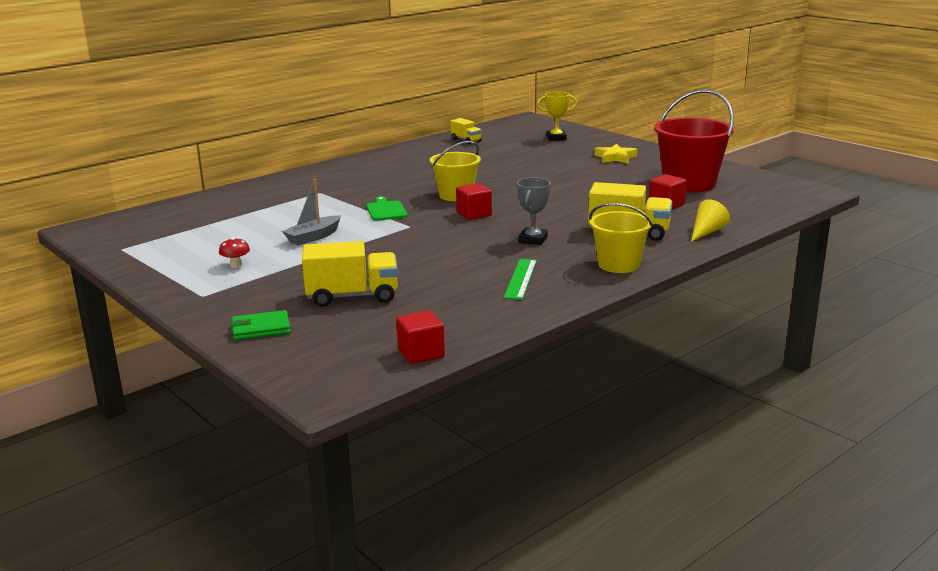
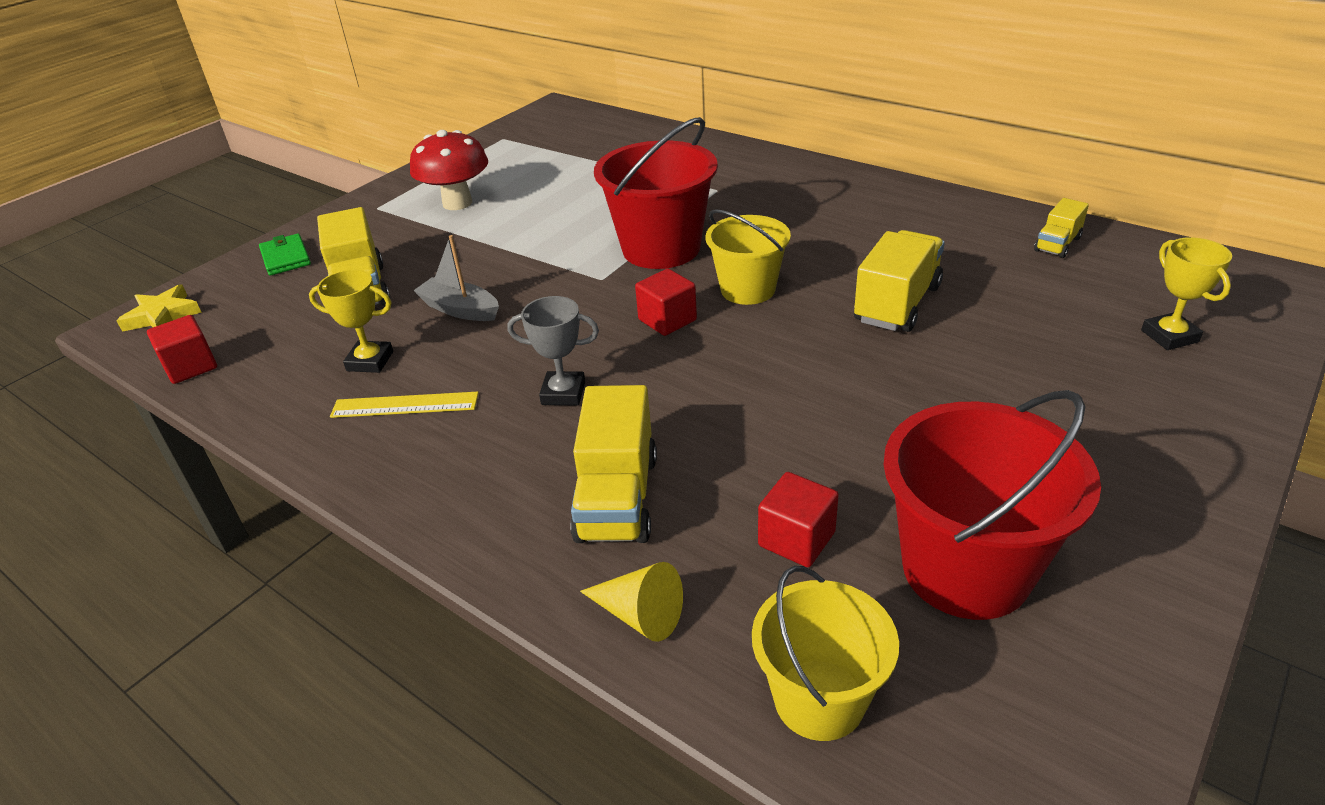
camera: 80 degrees right, 15 degrees up
red mushroom [219,237,250,268] -> red mushroom [410,130,488,210], size x2.23
grey boat [282,179,341,246] -> grey boat moved to [413,235,499,321]
green cutting board [366,196,408,221] -> red bucket [594,117,718,269]
green ruler [504,259,537,300] -> yellow ruler [330,392,479,418]
yellow bucket [589,203,653,273] -> yellow bucket moved to [752,566,899,741]
yellow star [595,144,637,163] -> yellow star moved to [117,284,202,332]
none -> yellow trophy [309,269,393,373]
none -> yellow truck [854,230,945,332]

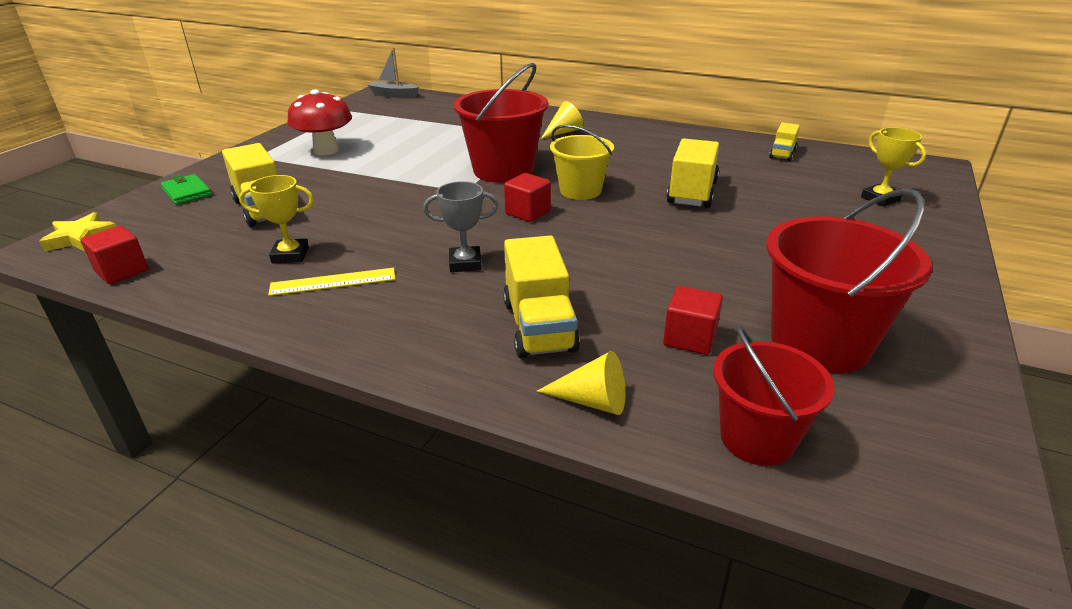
camera: 15 degrees left, 5 degrees down
grey boat [413,235,499,321] -> grey boat moved to [368,47,419,98]
yellow bucket [752,566,899,741] -> red bucket [713,325,835,466]
none -> yellow cone [541,101,583,139]

